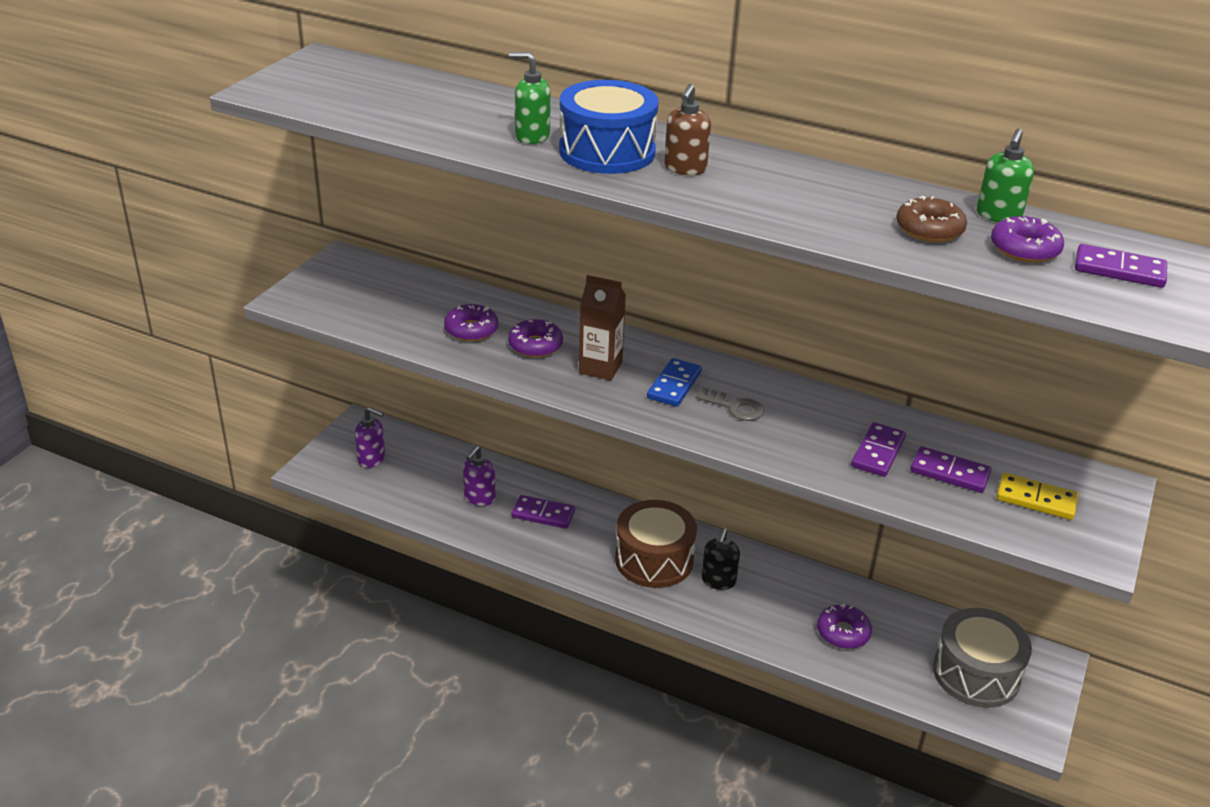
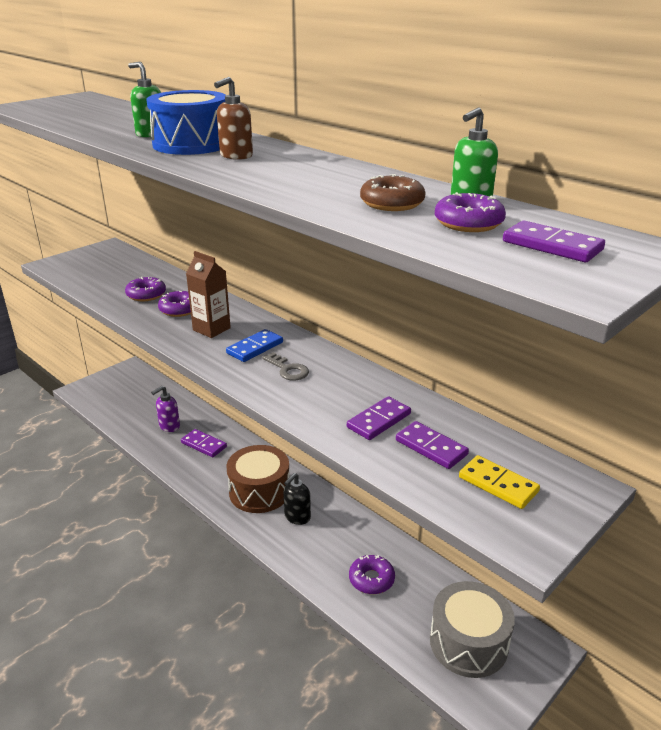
camera: 20 degrees right, 5 degrees down
purple soap dispenser [355,406,385,468] -> none

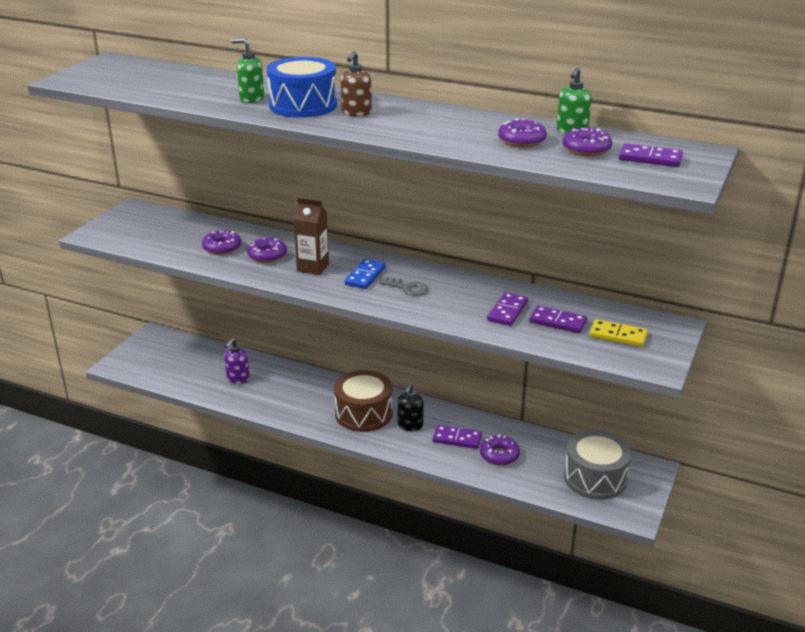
camera: 20 degrees left, 0 degrees up
purple domino [181,429,227,457] -> purple domino moved to [433,425,482,449]
brown donut [360,174,426,211] -> purple donut [498,118,547,147]

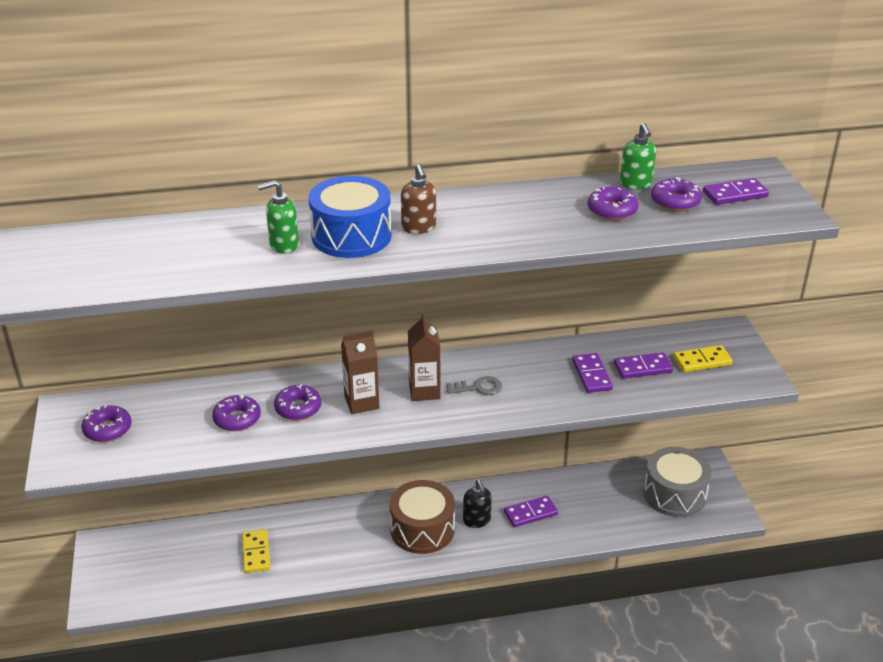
camera: 35 degrees left, 5 degrees up
purple soap dispenser [224,338,250,384] -> yellow domino [242,529,270,573]
blue domino [344,259,386,289] -> brown carton [408,314,440,401]
purple donut [480,435,520,466] -> purple donut moved to [82,405,131,442]

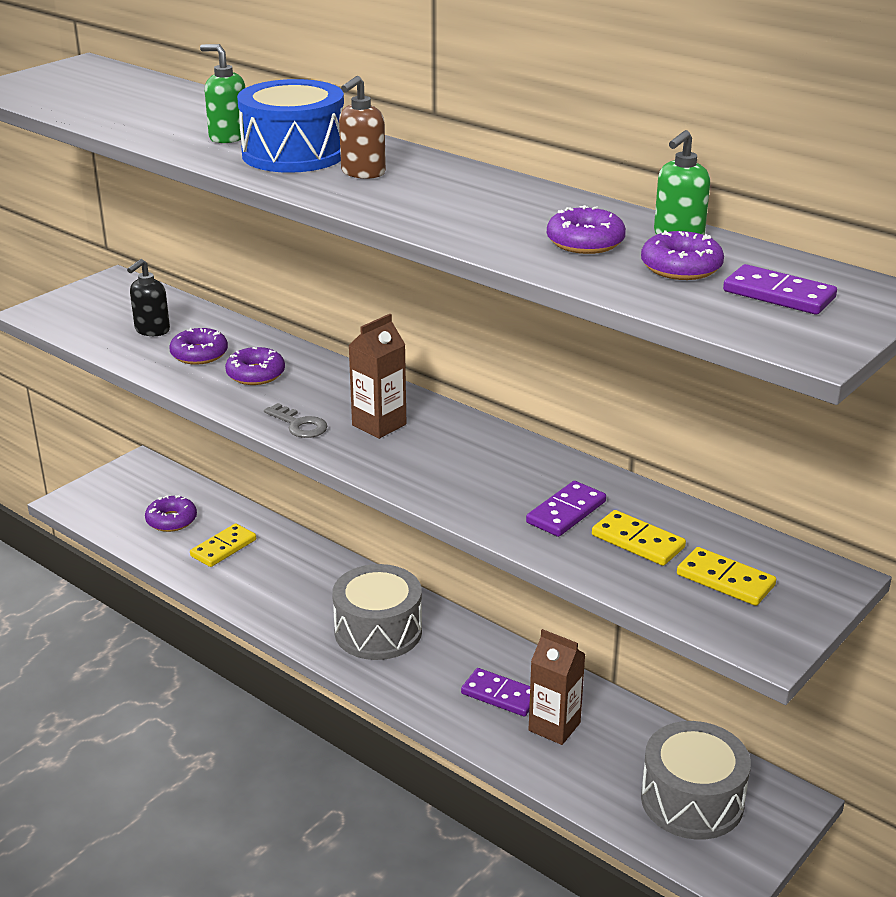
camera: 50 degrees right, 5 degrees down
purple donut [82,405,131,442] -> purple donut moved to [145,495,197,532]
brown carton [341,331,379,414] -> brown carton moved to [529,629,585,745]
brown drum [389,480,455,554] -> grey drum [332,564,422,660]
grey key [447,376,502,395] -> grey key moved to [264,403,328,438]
black soap dispenser [463,479,492,528] -> black soap dispenser moved to [127,259,170,336]
purple domino [614,352,673,379] -> yellow domino [592,510,686,566]

